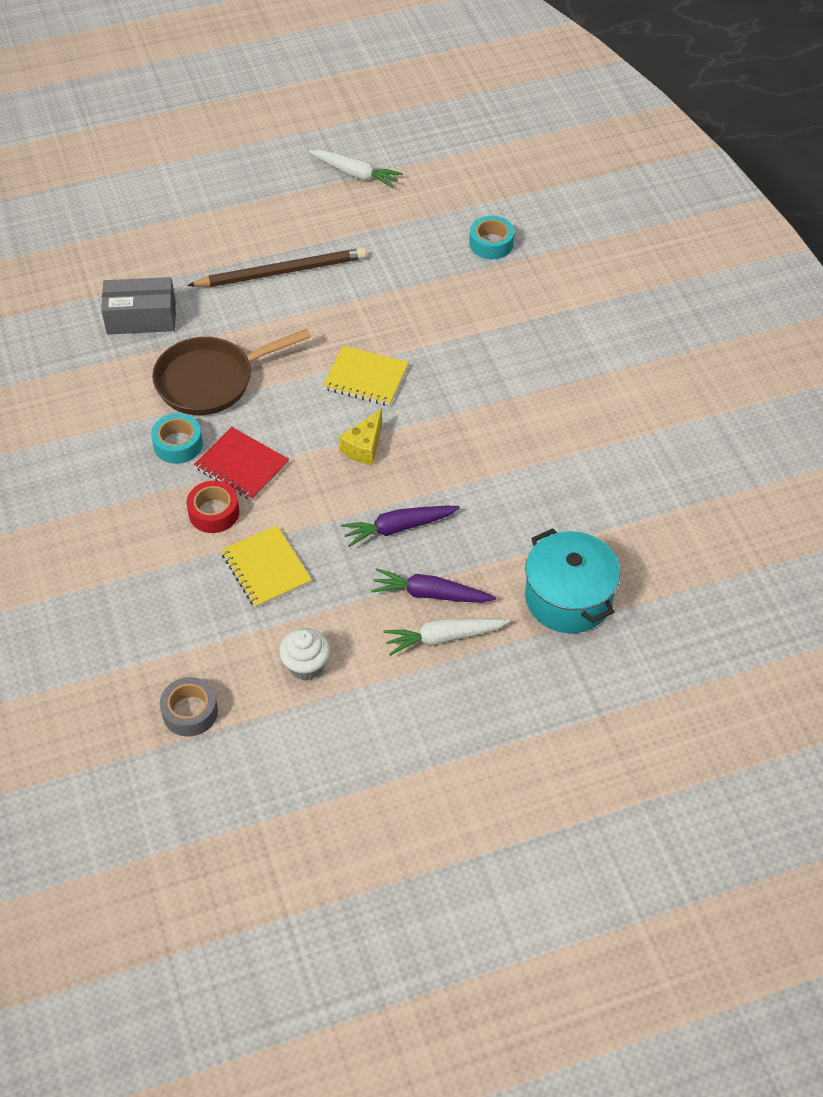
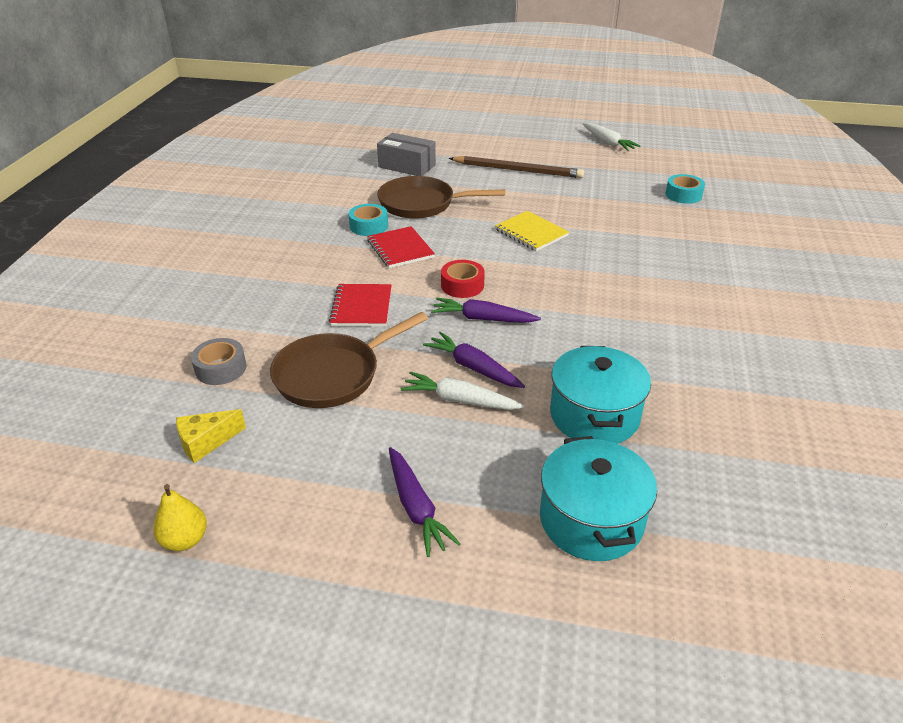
camera: 30 degrees right, 15 degrees down
red tape [186,481,239,533] -> red tape moved to [441,260,485,298]
yellow notebook [221,525,312,608] -> red notebook [329,284,392,327]
white cupcake [279,628,330,680] -> brown pan [270,312,428,408]
yellow cheese [339,409,382,465] -> yellow cheese moved to [176,409,246,463]
none -> yellow pear [153,484,207,551]
none -> purple carrot [389,447,461,557]
none -> turquoise pot [540,436,657,561]

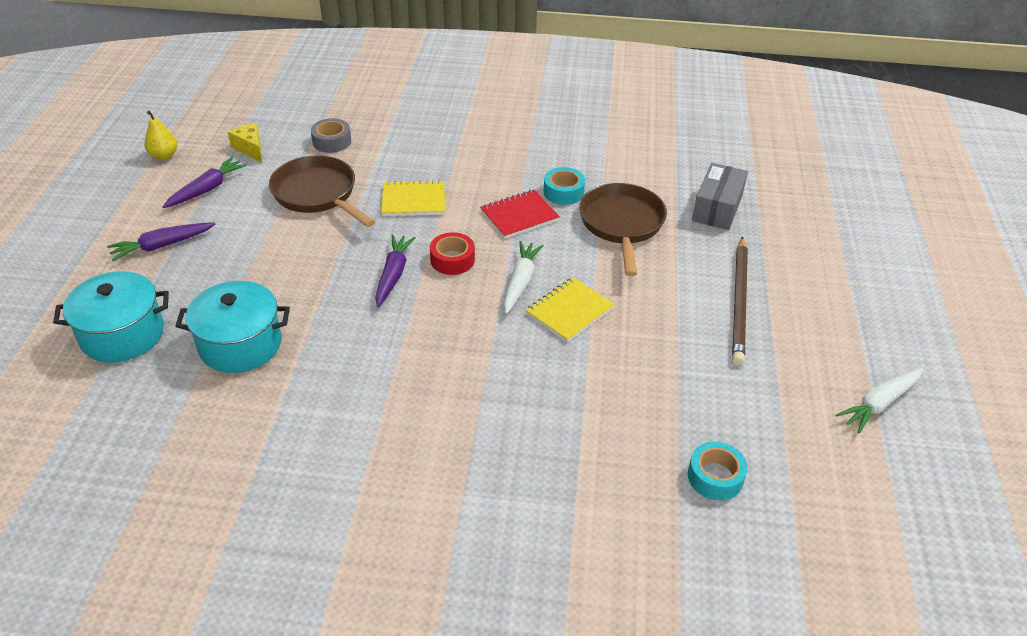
camera: 85 degrees right, 5 degrees up
red notebook [329,284,392,327] -> yellow notebook [381,180,445,216]
white carrot [401,372,525,410] -> white carrot moved to [504,241,544,314]
purple carrot [423,332,525,388] -> purple carrot moved to [163,157,247,208]

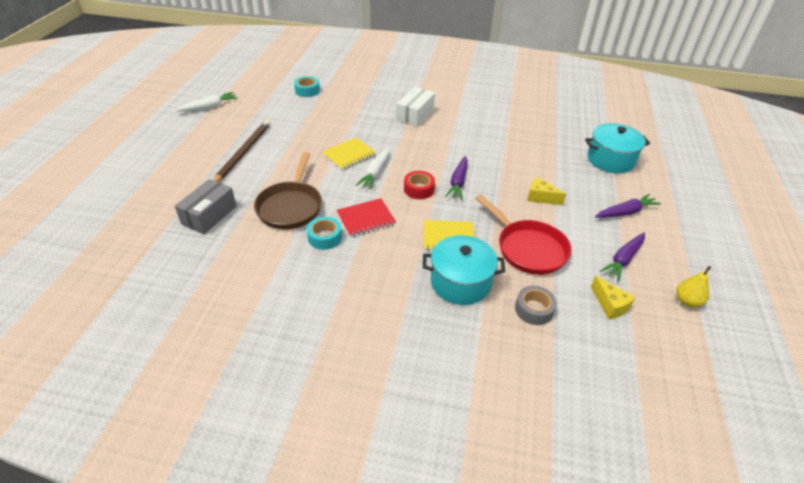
camera: 175 degrees left, 0 degrees up
turquoise pot [176,281,290,373] -> turquoise pot moved to [423,235,506,305]
brown pan [269,155,375,227] -> red pan [476,194,572,275]
none -> white box [397,87,435,127]
none -> yellow cheese [527,177,566,205]

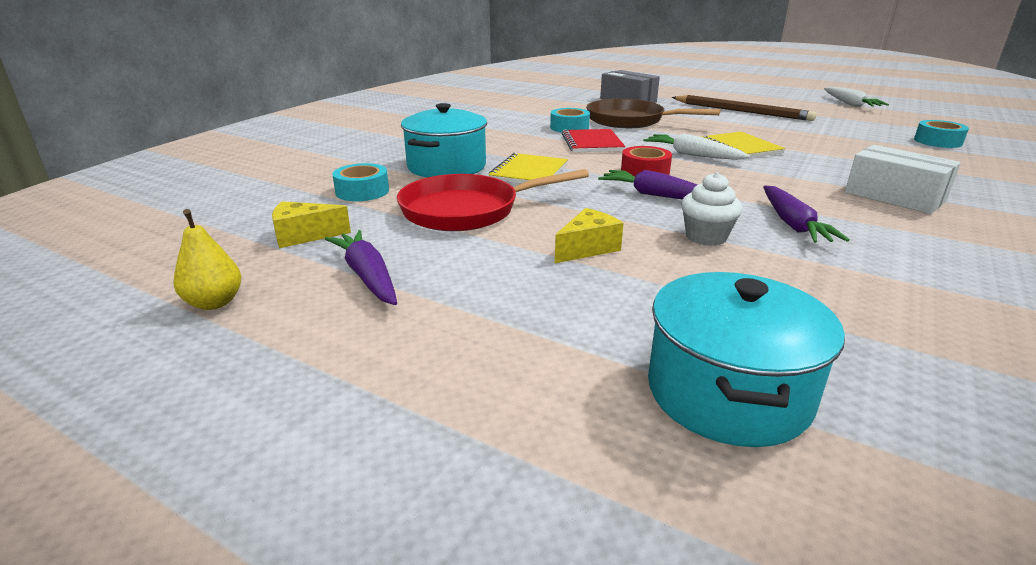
camera: 110 degrees right, 15 degrees down
grey tape [515,286,557,325] -> turquoise tape [332,163,389,201]
purple carrot [595,194,661,218] -> purple carrot moved to [763,186,849,243]
none -> white cupcake [681,172,743,246]

